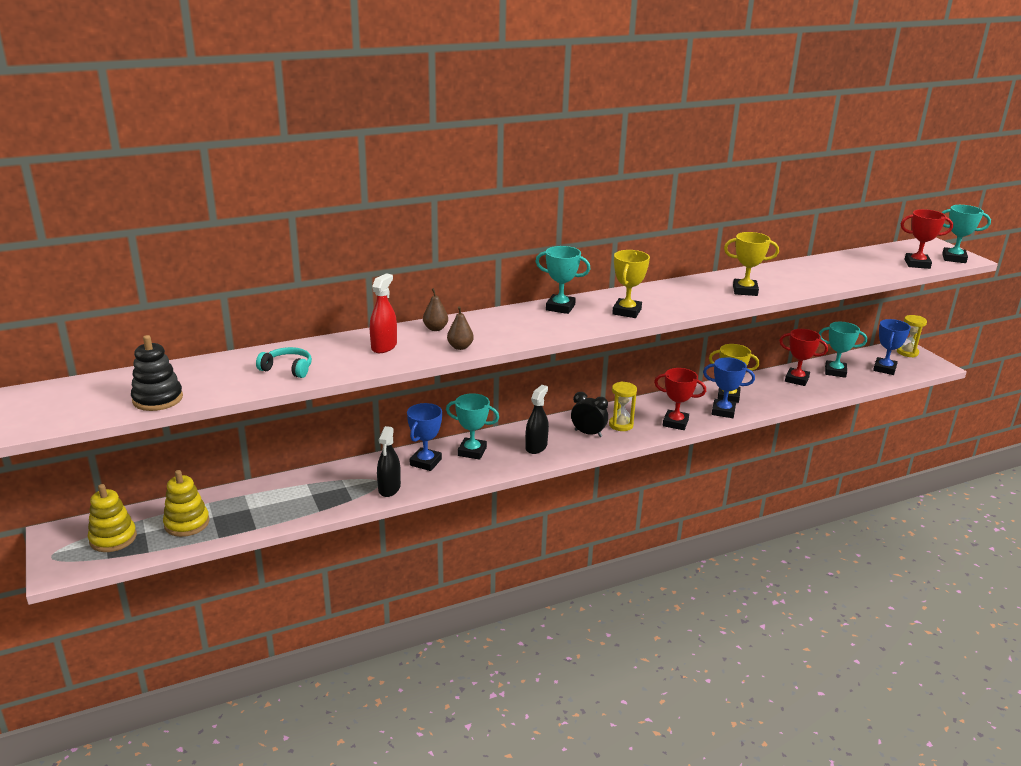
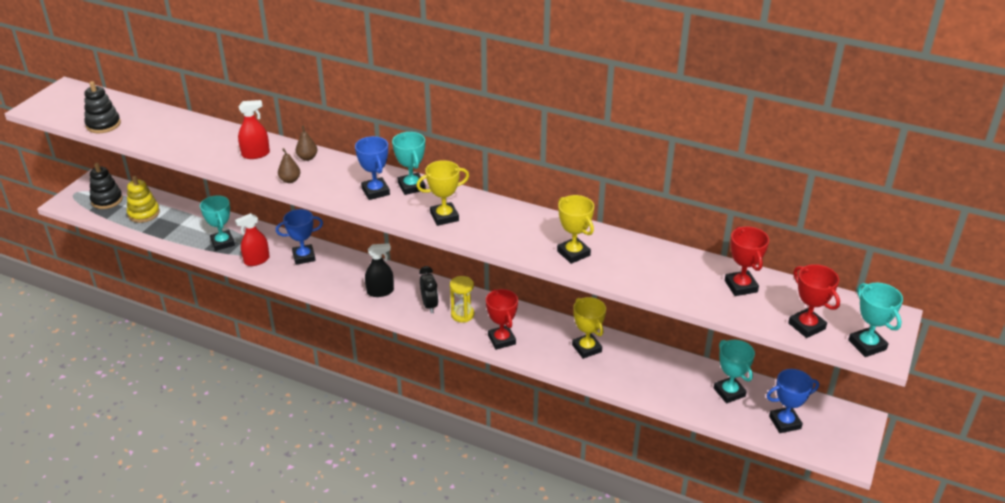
camera: 50 degrees right, 10 degrees up
yellow stacking toy [88,484,137,552] -> black stacking toy [90,163,123,209]
turquoise headphones [256,347,312,378] -> none
black spray bottle [377,426,401,497] -> red spray bottle [235,213,270,266]
turquoise trophy [446,393,499,460] -> turquoise trophy moved to [200,195,235,251]
blue trophy [703,357,755,418] -> blue trophy moved to [355,136,390,200]
red trophy [779,329,828,386] -> red trophy moved to [725,226,769,296]
yellow hourglass [897,315,927,357] -> none

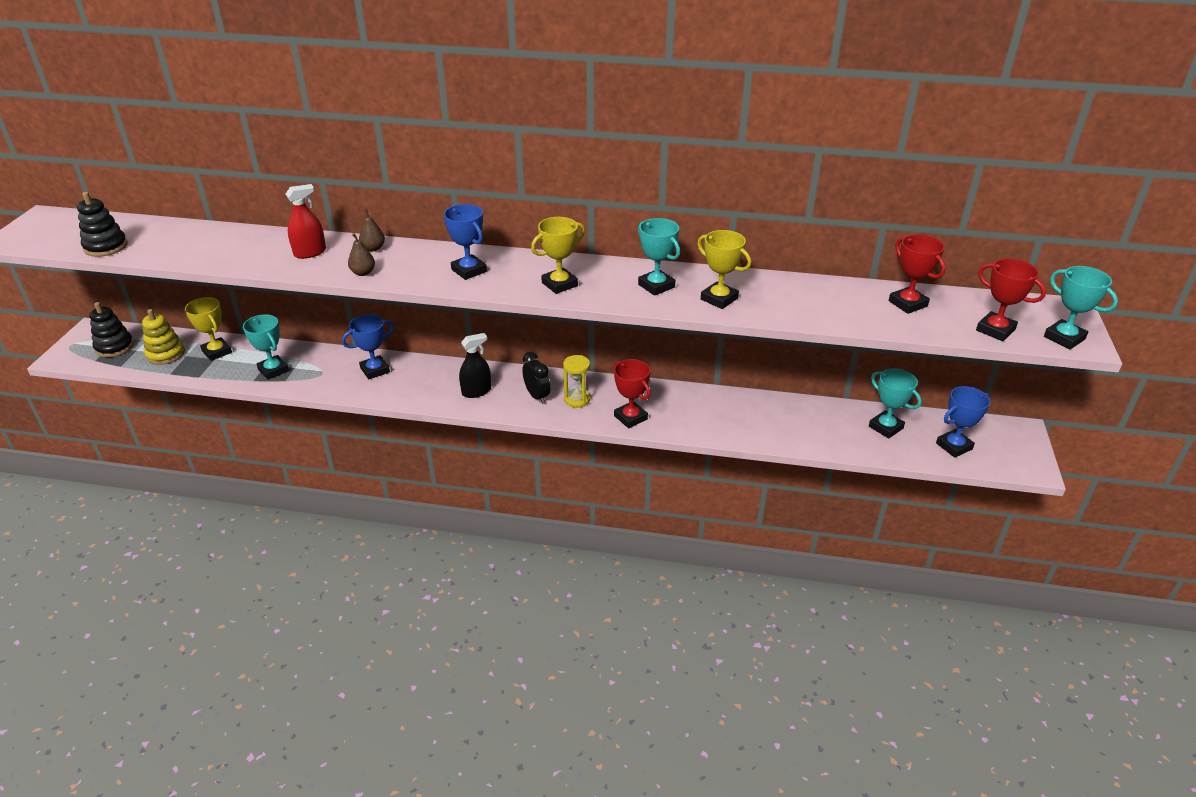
camera: 15 degrees left, 0 degrees up
red spray bottle [235,213,270,266] -> none
turquoise trophy [392,132,426,195] -> turquoise trophy moved to [638,218,680,296]
yellow trophy [572,297,606,359] -> yellow trophy moved to [185,297,232,361]

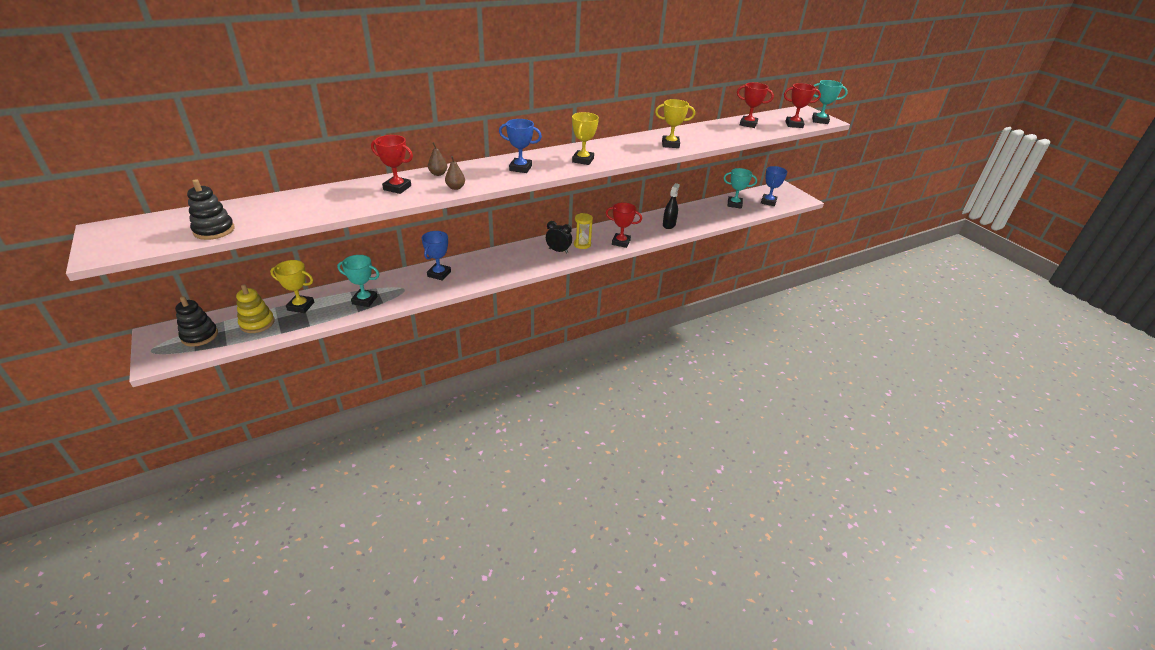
camera: 40 degrees left, 0 degrees up
red spray bottle [285,184,326,259] -> red trophy [371,135,413,194]
black spray bottle [459,333,491,398] -> black spray bottle moved to [663,183,680,229]
turquoise trophy [638,218,680,296] -> none

